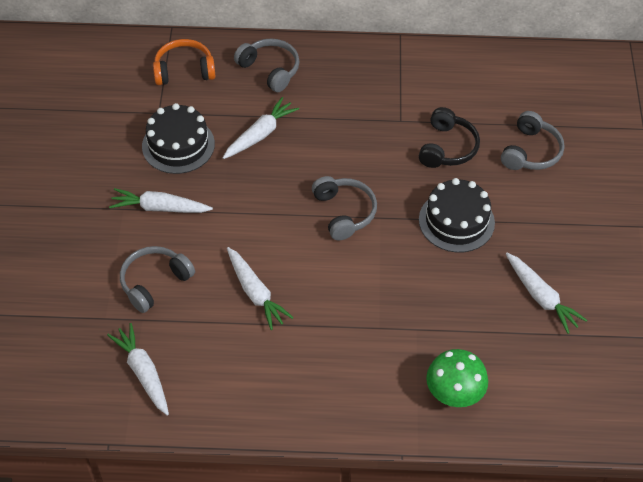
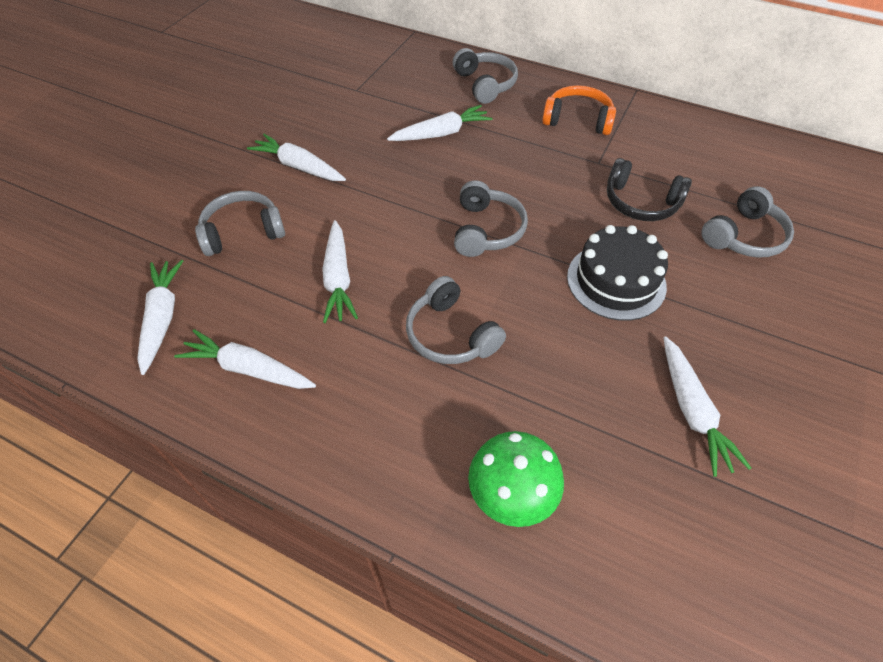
camera: 25 degrees right, 0 degrees up
black cake [142,103,215,174] -> none
orange headphones [153,39,215,85] -> orange headphones moved to [542,85,616,135]
black headphones [419,107,480,168] -> black headphones turned 75 degrees clockwise [607,158,692,221]
none -> white carrot [174,329,316,389]
none -> grey headphones [406,276,506,364]

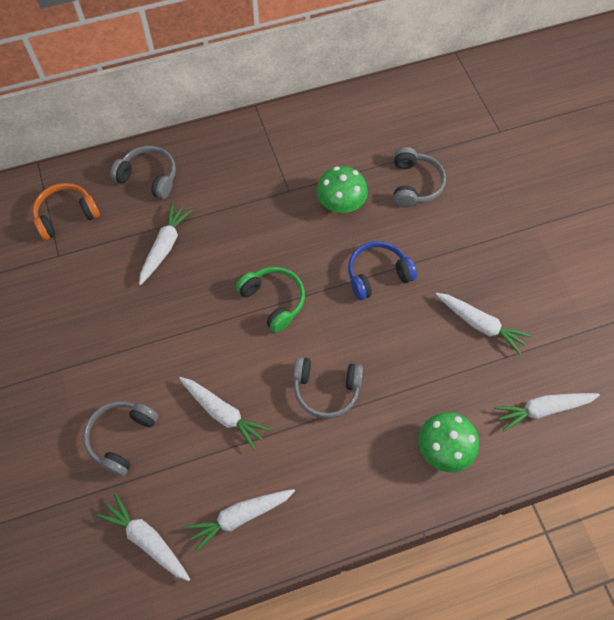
camera: 45 degrees left, 10 degrees up
white carrot [247,134,346,181] -> white carrot moved to [494,393,600,432]
grey headphones [454,180,528,257] -> green headphones [236,267,305,333]
orange headphones [542,85,616,135] -> orange headphones moved to [33,183,100,240]
black cake [567,225,668,321] -> blue headphones [348,241,417,300]
black headphones [607,158,692,221] -> green mushroom [316,166,368,213]

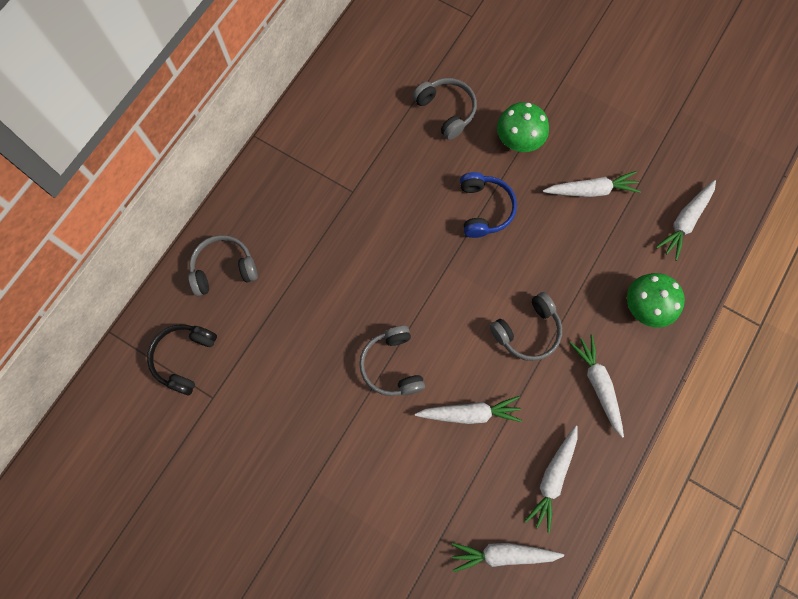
camera: 40 degrees left, 10 degrees up
orange headphones [33,183,100,240] -> black headphones [147,324,217,395]
grey headphones [83,401,158,477] -> grey headphones moved to [359,326,425,396]
white carrot [139,203,192,285] -> white carrot moved to [570,334,624,438]
green headphones [236,267,305,333] -> none
green mushroom [316,166,368,213] -> green mushroom moved to [497,102,549,152]
blue headphones [348,241,417,300] -> blue headphones turned 150 degrees clockwise [460,172,517,238]

